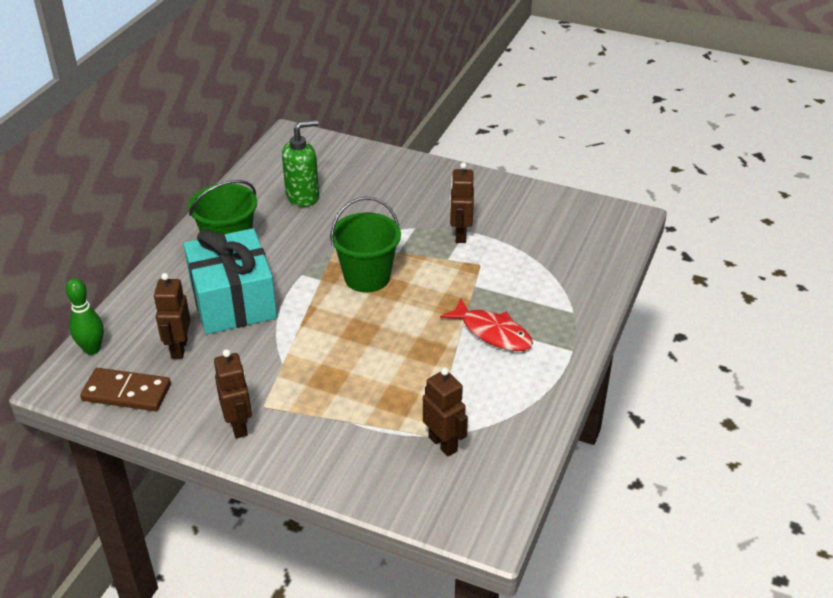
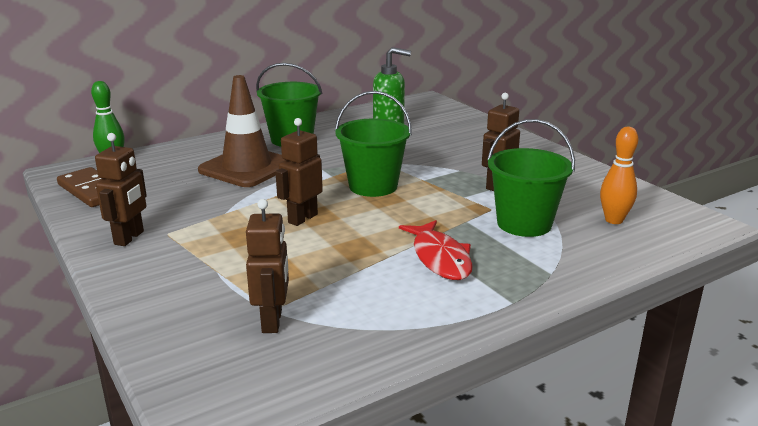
camera: 35 degrees right, 15 degrees down
brown robot [154,273,191,359] -> brown robot moved to [275,118,323,226]
turquoise gift [183,228,277,334] -> brown traffic cone [198,75,284,187]
none -> green bucket [487,119,575,237]
none -> orange bowling pin [600,127,638,224]

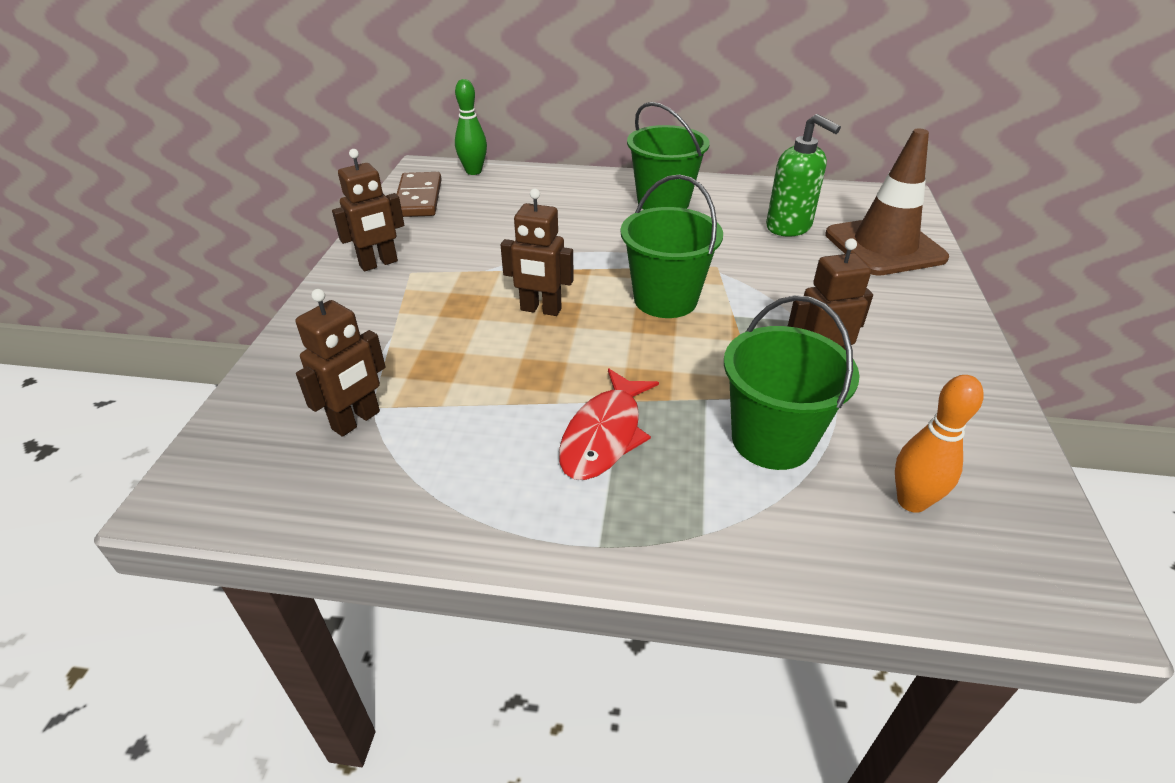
camera: 40 degrees right, 15 degrees up
brown traffic cone [198,75,284,187] -> brown traffic cone moved to [825,128,949,276]
brown robot [275,118,323,226] -> brown robot turned 150 degrees counterclockwise [501,189,574,316]

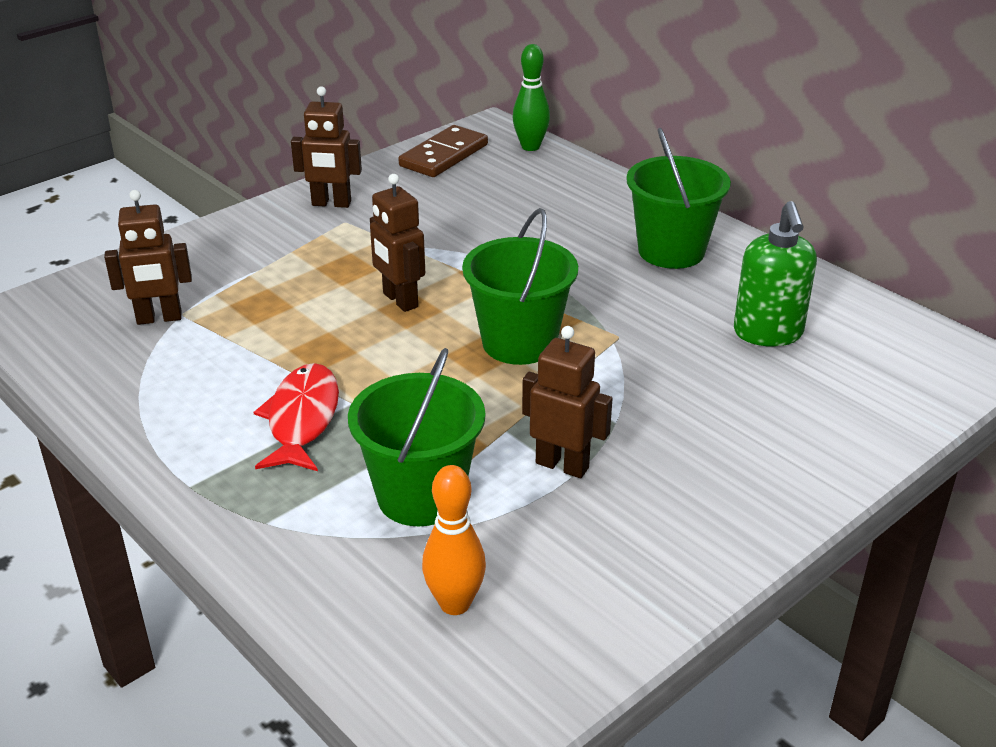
camera: 40 degrees right, 5 degrees down
red fish [559,369,659,480] -> red fish turned 120 degrees clockwise [253,363,339,471]
brown traffic cone [825,128,949,276] -> none

